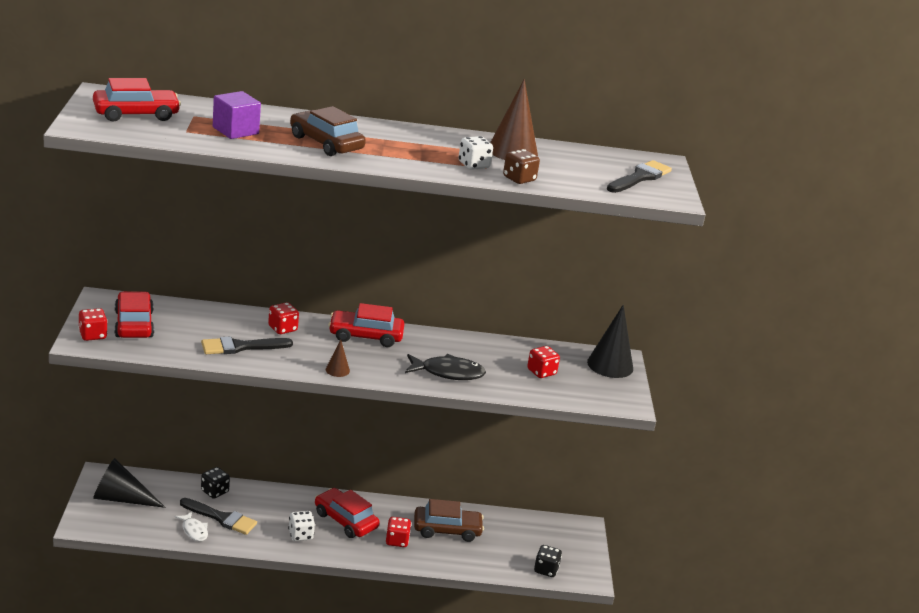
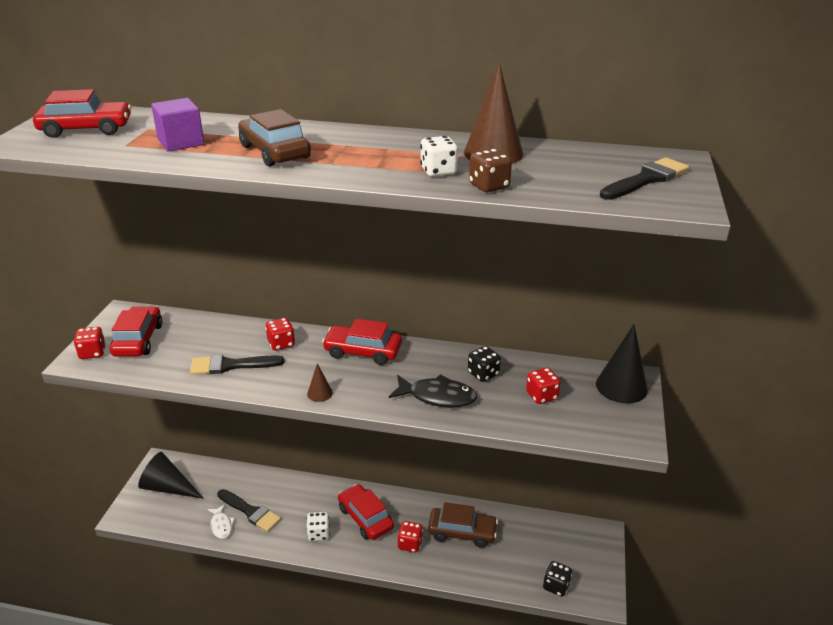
camera: 15 degrees right, 5 degrees up
black dice [201,467,230,499] -> black dice moved to [468,346,501,382]

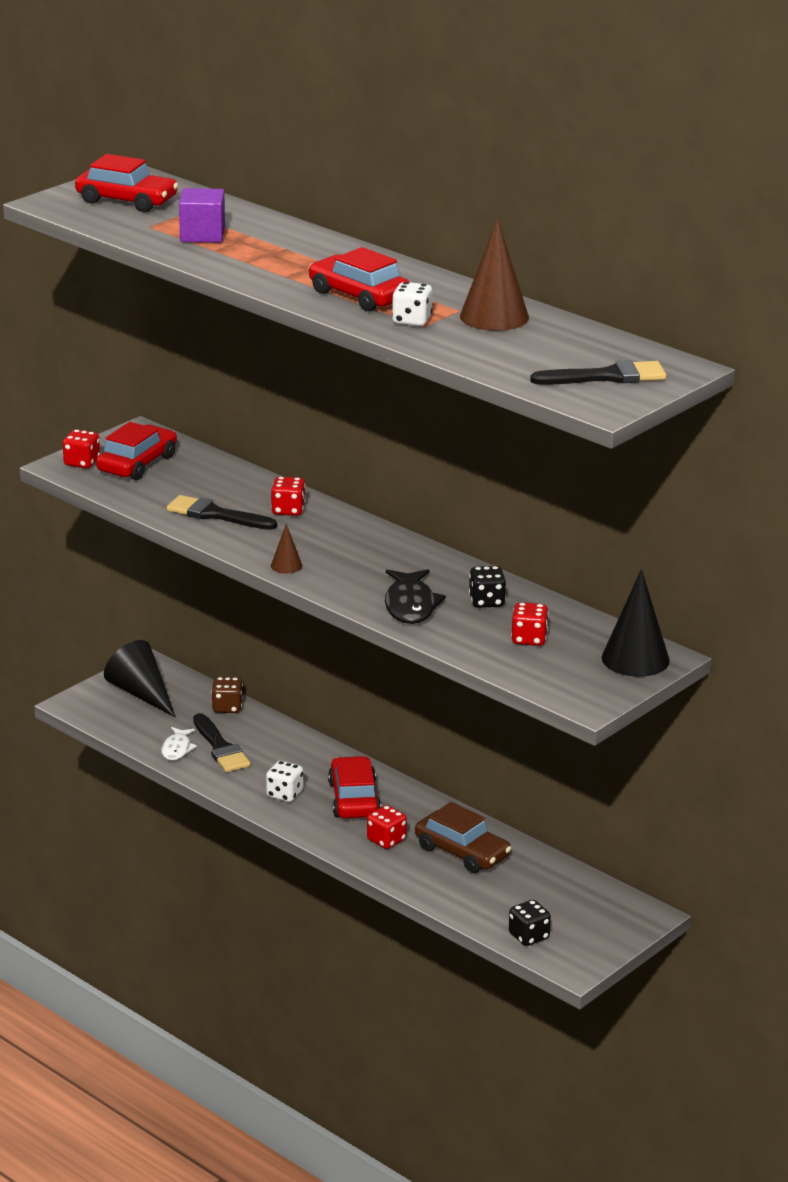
camera: 30 degrees right, 5 degrees down
brown car [238,109,311,167] -> none
red car [322,319,402,365] -> red car moved to [309,247,410,312]
black fish [389,374,477,408] -> black fish turned 45 degrees clockwise [385,569,446,624]
brown dice [469,149,512,192] -> brown dice moved to [211,677,243,713]

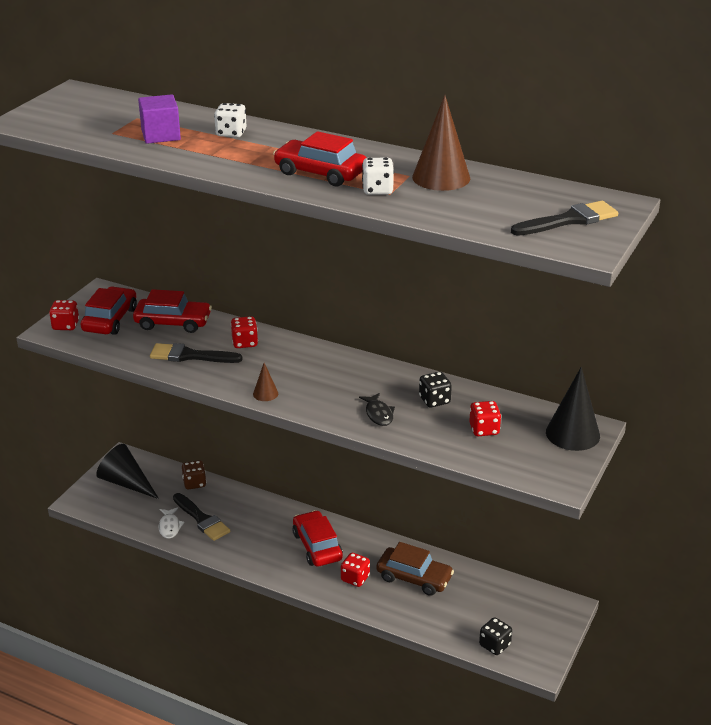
camera: 15 degrees left, 5 degrees up
red car [75,154,178,212] -> red car moved to [133,289,212,333]
white dice [266,761,303,802] -> white dice moved to [214,103,246,138]
black fish [385,569,446,624] -> black fish [359,393,395,426], size x0.62

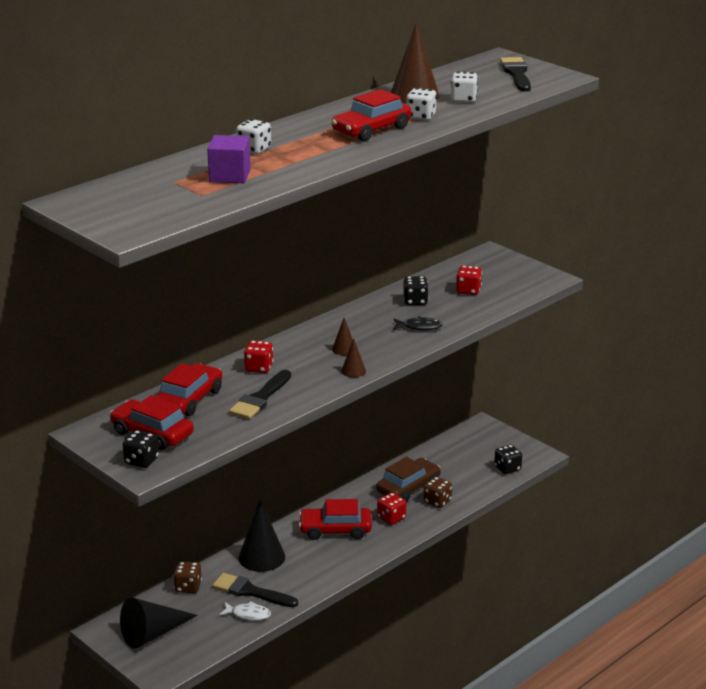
camera: 70 degrees left, 5 degrees down
red dice [49,300,79,330] -> black dice [123,430,159,468]
black brush [173,493,230,541] -> black brush turned 135 degrees counterclockwise [212,573,298,607]
black cone [546,367,600,451] -> black cone moved to [238,500,285,572]
none -> brown cone [332,318,353,355]
none -> brown dice [424,477,452,508]
none -> white dice [451,72,478,103]

